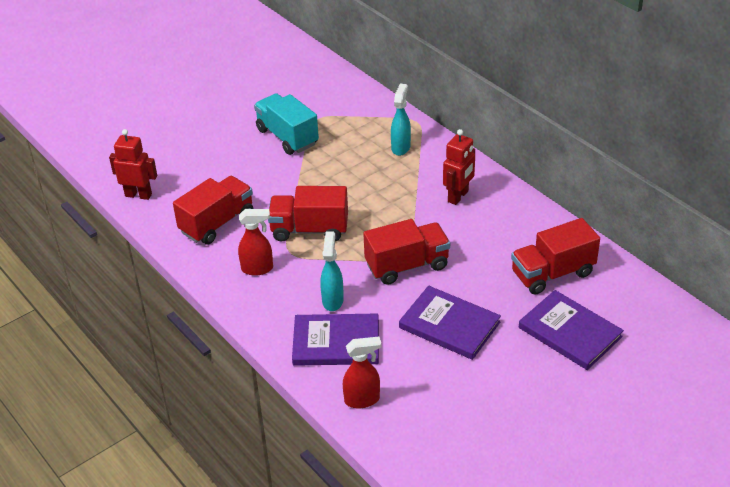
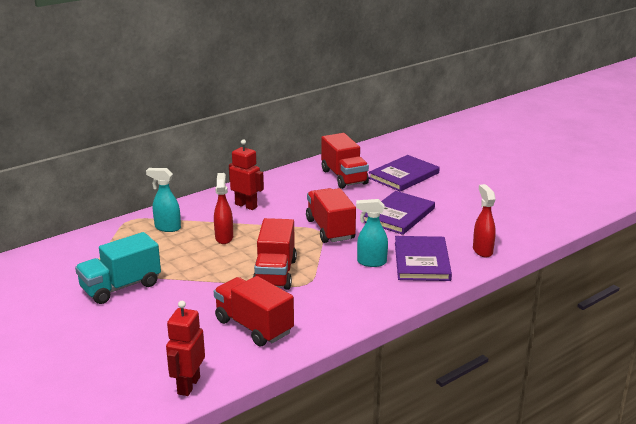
camera: 90 degrees left, 15 degrees down
red spray bottle [238,209,273,276] -> red spray bottle moved to [214,173,233,244]

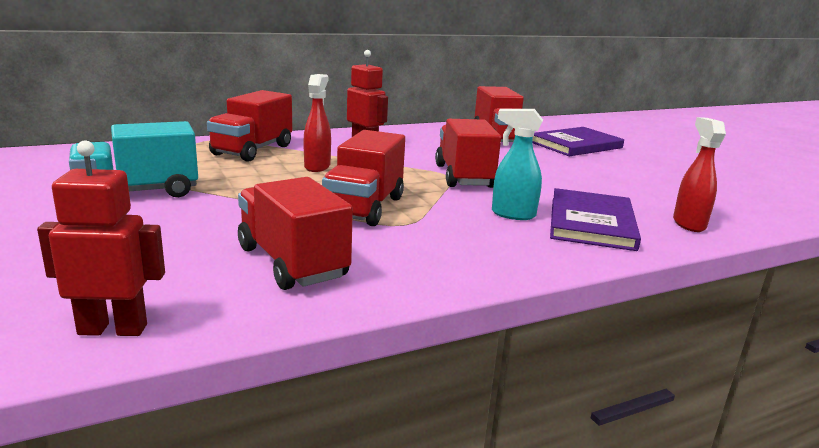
camera: 10 degrees right, 5 degrees down
turquoise spray bottle [146,168,181,232] -> red truck [207,90,292,162]
red robot [166,301,205,396] -> red robot turned 60 degrees clockwise [37,141,165,336]
purple book [364,191,435,235] -> none

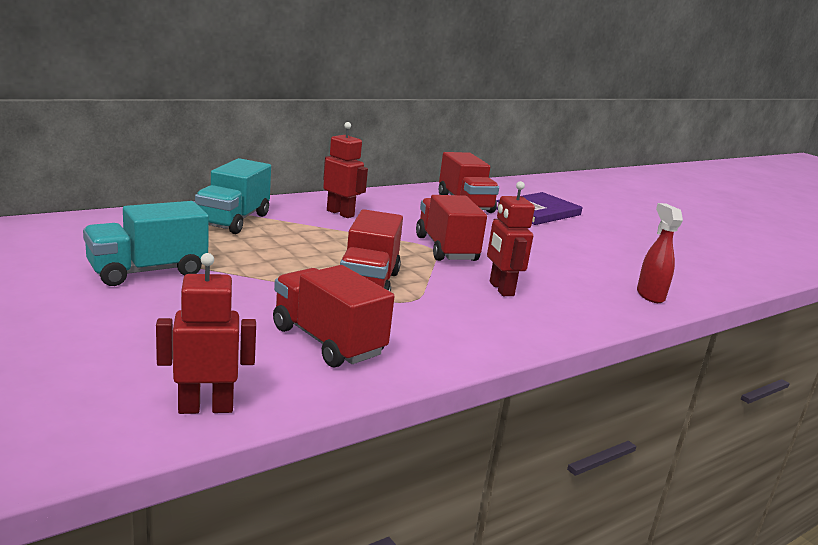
camera: 10 degrees left, 0 degrees up
red truck [207,90,292,162] -> turquoise truck [195,158,271,234]
red spray bottle [303,74,331,172] -> none
turquoise spray bottle [492,109,543,220] -> red robot [487,181,535,296]
purple book [550,188,641,251] -> none

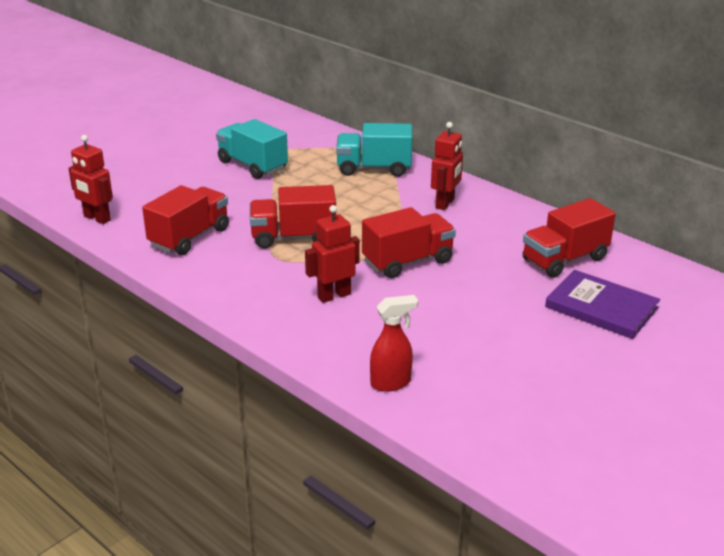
camera: 80 degrees right, 10 degrees up
red robot [156,253,256,414] -> red robot turned 150 degrees clockwise [68,135,113,224]

